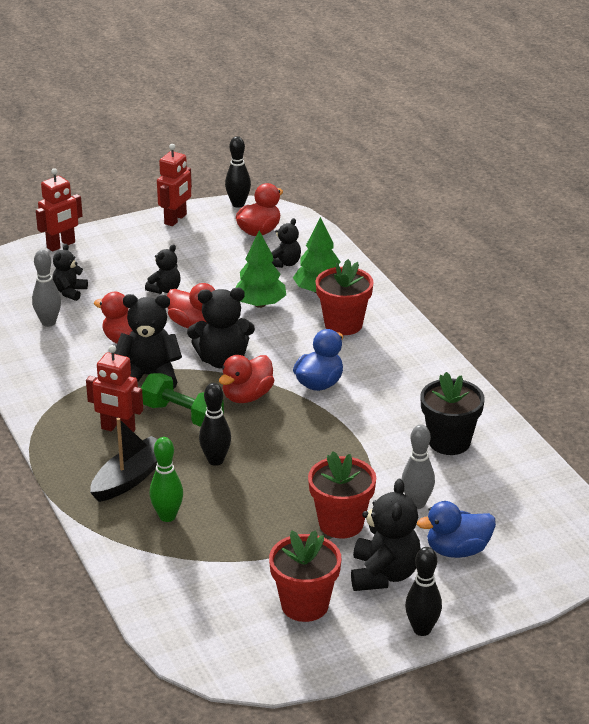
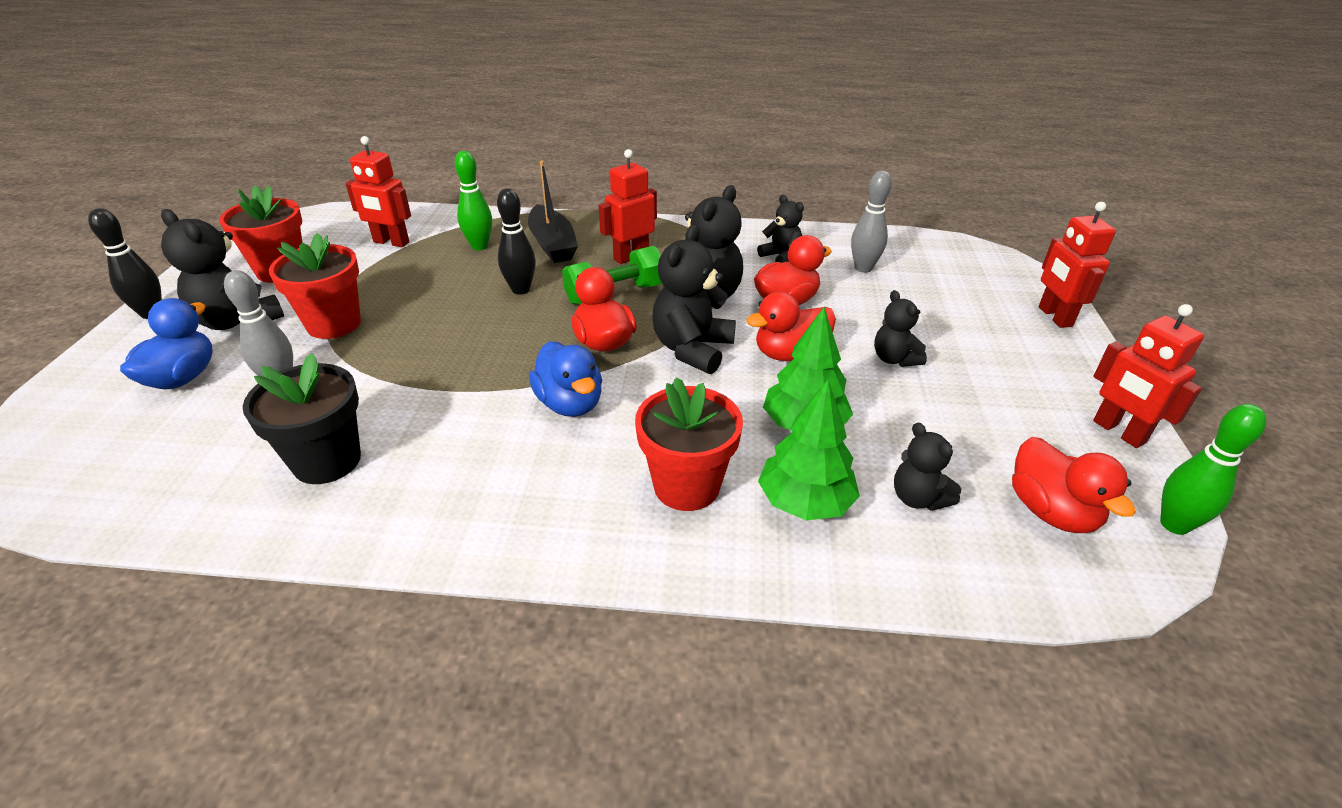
camera: 120 degrees right, 5 degrees up
black teddy bear [53,244,88,301] -> black teddy bear moved to [757,195,804,263]
black bowling pin [225,136,251,208] -> green bowling pin [1160,404,1266,535]
none -> red robot [346,136,411,247]

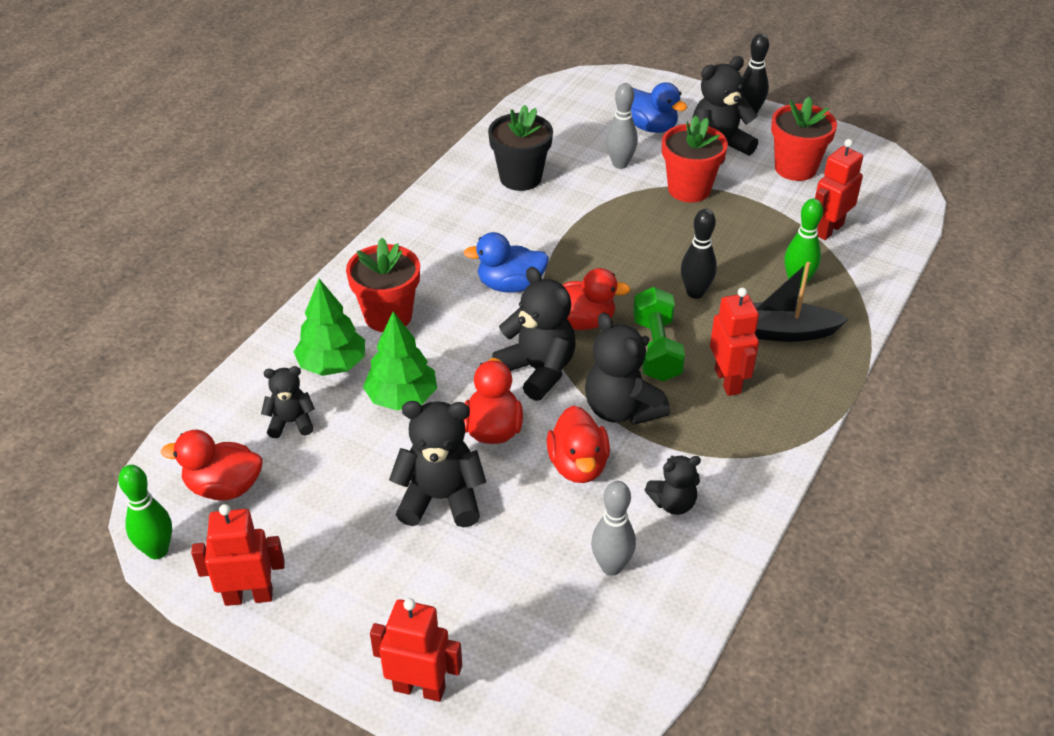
camera: 115 degrees right, 5 degrees up
black teddy bear [874,290,927,367] -> black teddy bear [389,401,486,527], size x1.70

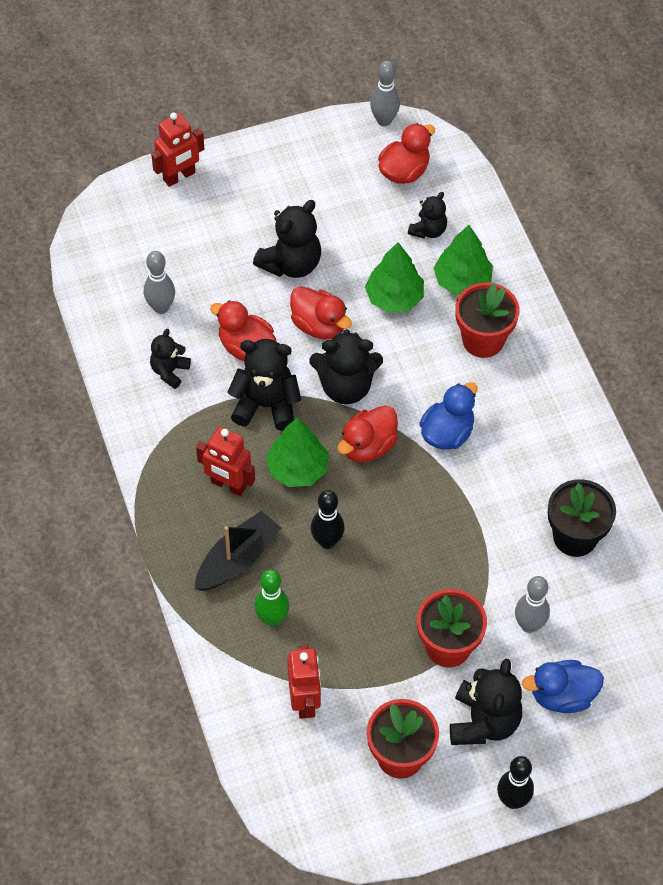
camera: 130 degrees right, 15 degrees up
green bowling pin [118,465,172,559] -> grey bowling pin [370,60,400,126]
red robot [191,504,285,606] -> none
green dumbbell [633,287,685,381] -> green tree [266,418,329,487]

